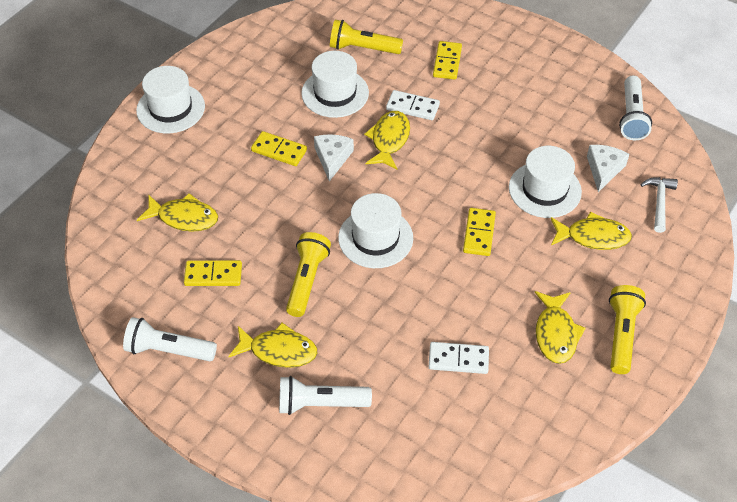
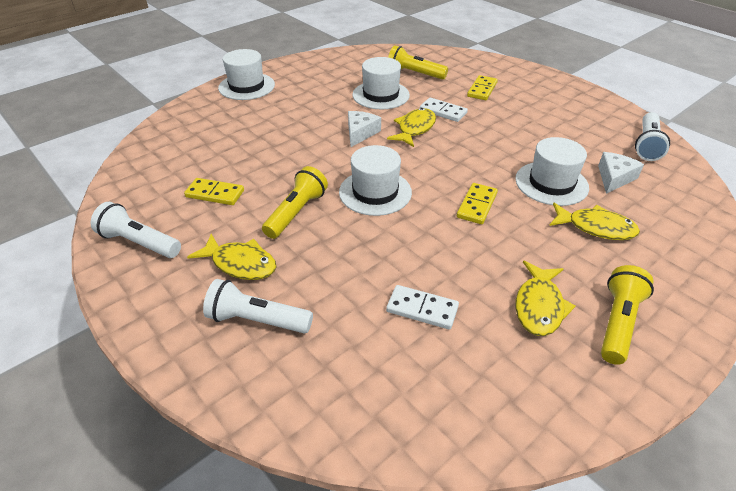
camera: 15 degrees right, 10 degrees down
yellow fish [137,193,218,232] -> none
yellow domino [251,131,307,166] -> none
white hammer [640,177,678,233] -> none

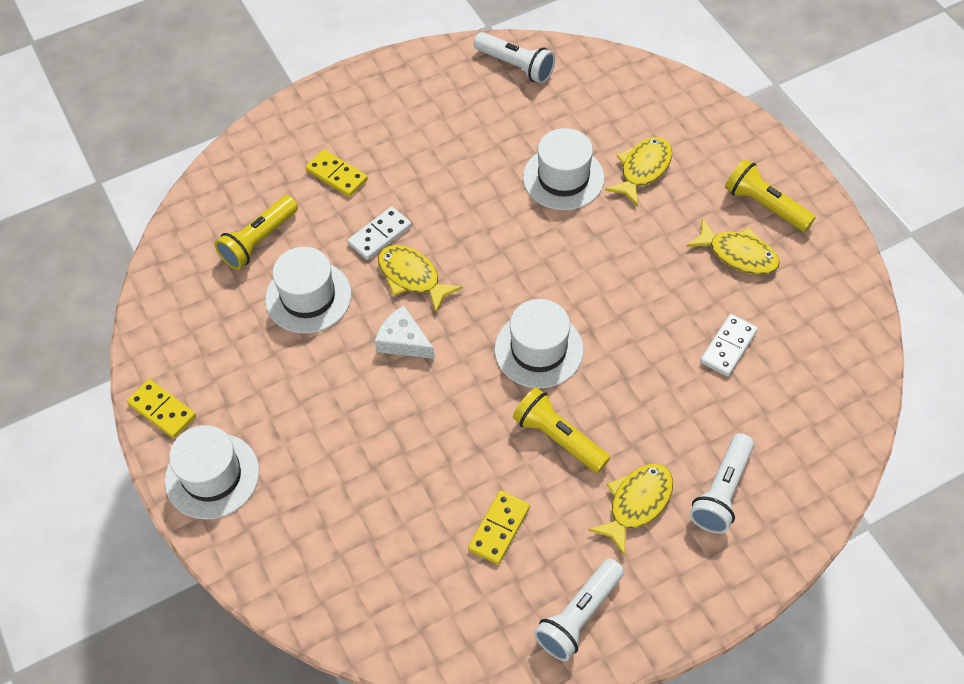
camera: 75 degrees left, 15 degrees up
yellow domino [457,183,498,224] -> yellow domino moved to [127,379,196,438]
white cheese [598,152,644,194] -> none

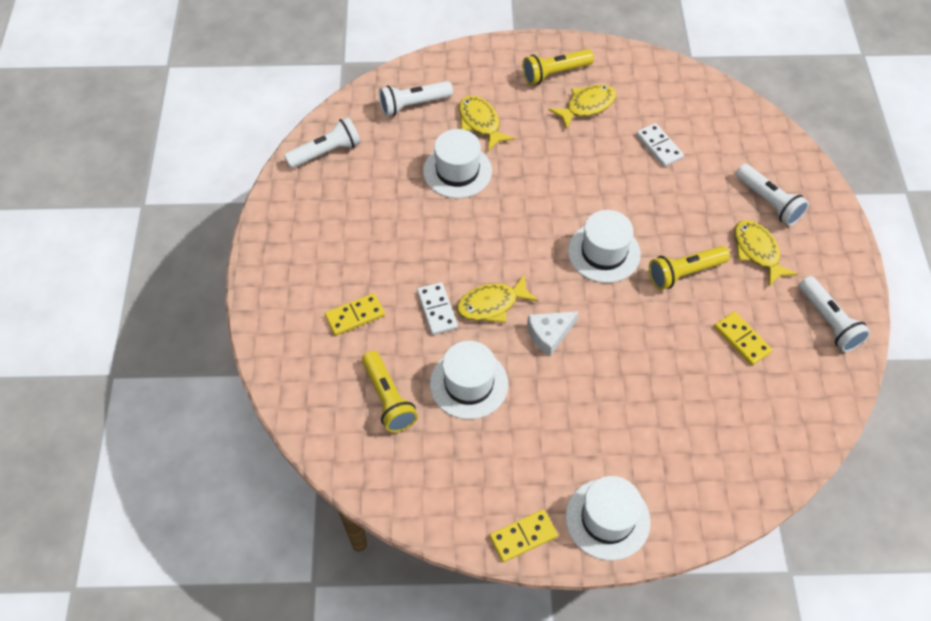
camera: 65 degrees left, 0 degrees up
none -> white flashlight [379,81,453,116]

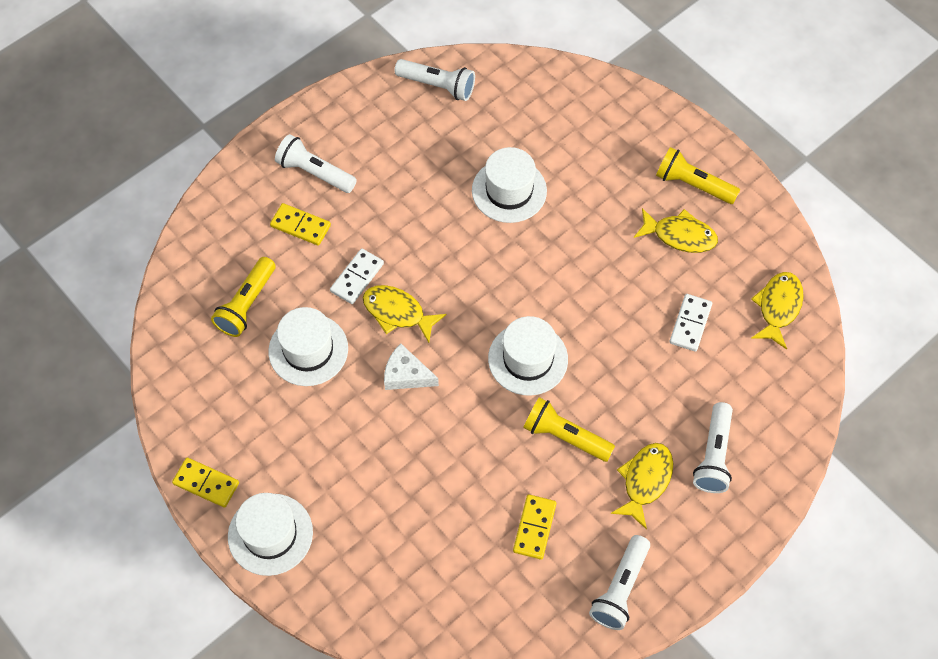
camera: 50 degrees right, 5 degrees up
white flashlight [379,81,453,116] -> white flashlight moved to [275,134,357,193]
yellow fish [459,96,515,151] -> yellow fish moved to [751,272,804,350]

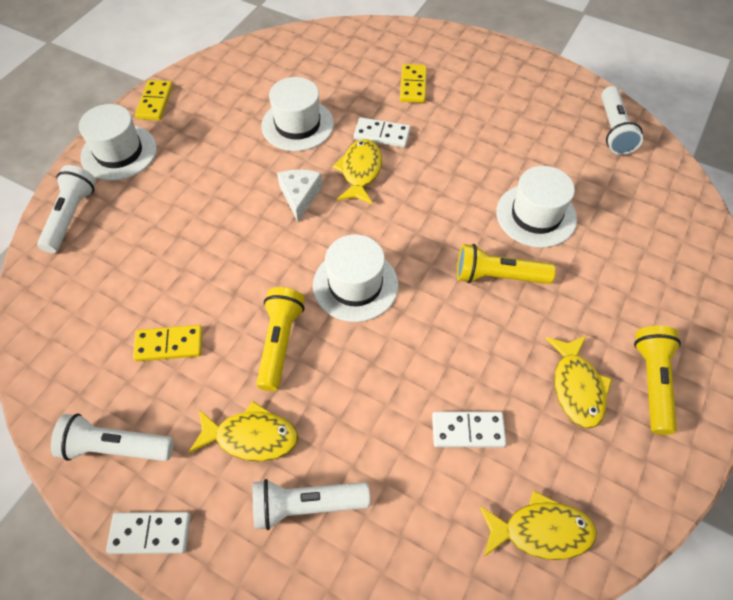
camera: 70 degrees right, 5 degrees down
yellow flashlight [211,257,276,337] -> yellow flashlight moved to [457,244,556,284]
white flashlight [275,134,357,193] -> white flashlight moved to [37,165,96,253]
none -> white domino [106,512,191,554]

